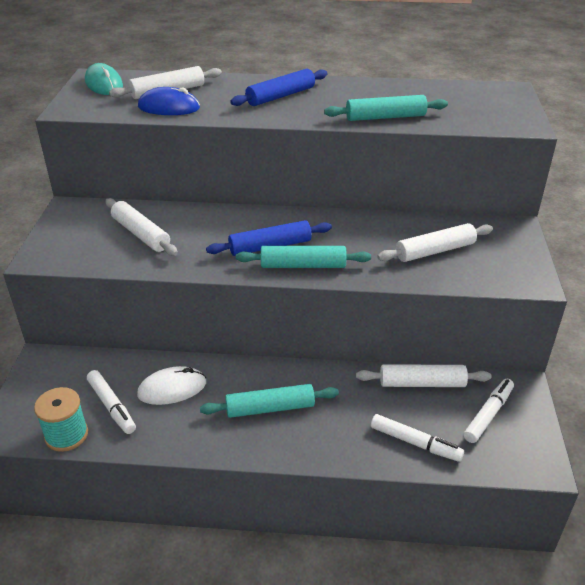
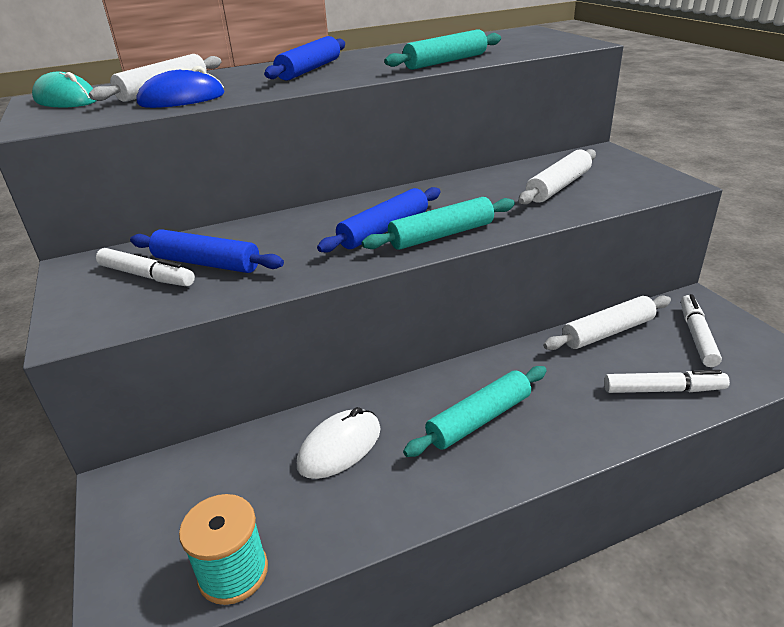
camera: 25 degrees left, 5 degrees down
white marker [87,370,136,434] -> white marker moved to [96,248,195,286]
white rolling pin [105,198,178,256] -> blue rolling pin [130,229,284,273]

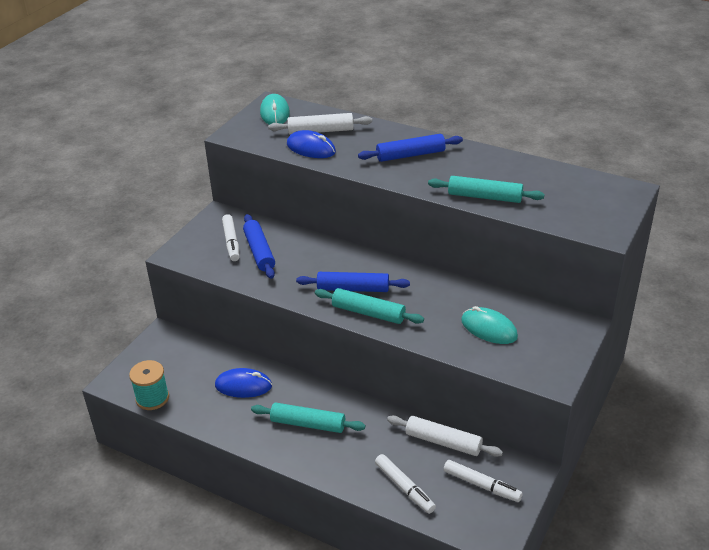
camera: 50 degrees right, 5 degrees up
white mouse [297,407,381,479] -> blue mouse [215,368,272,398]
white rolling pin [518,149,596,205] -> turquoise mouse [461,306,518,344]
white marker [681,294,722,367] -> white marker turned 60 degrees clockwise [444,460,523,502]

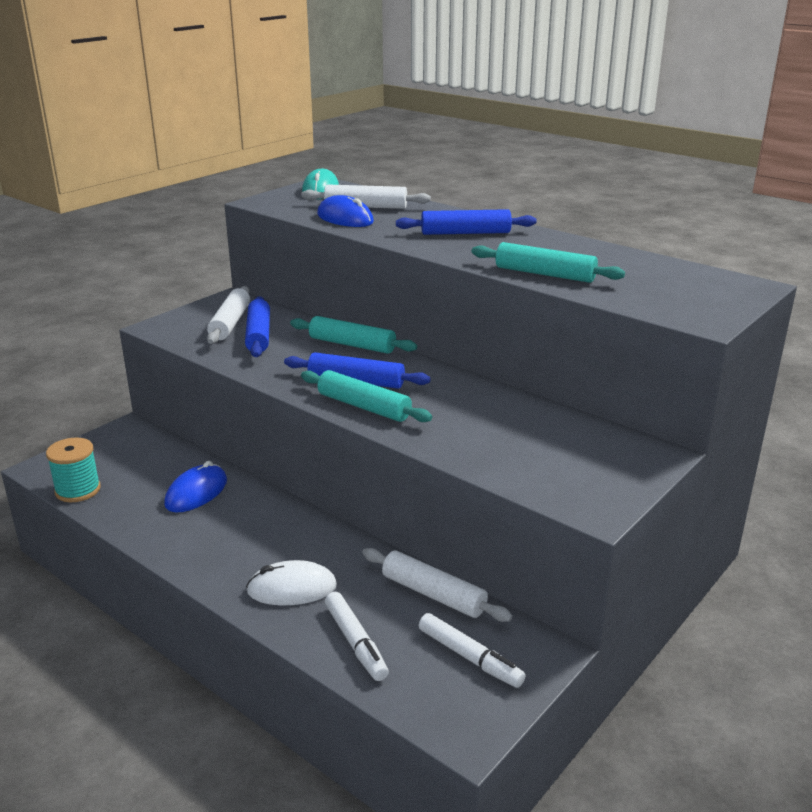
camera: 10 degrees right, 10 degrees down
blue mouse [215,368,272,398] -> blue mouse turned 75 degrees counterclockwise [164,461,227,512]
white marker [222,214,240,261] -> white rolling pin [207,286,250,344]
turquoise rolling pin [251,402,365,433] -> turquoise rolling pin moved to [290,316,417,354]
turquoise mouse [461,306,518,344] -> none
none -> white mouse [246,560,337,605]

